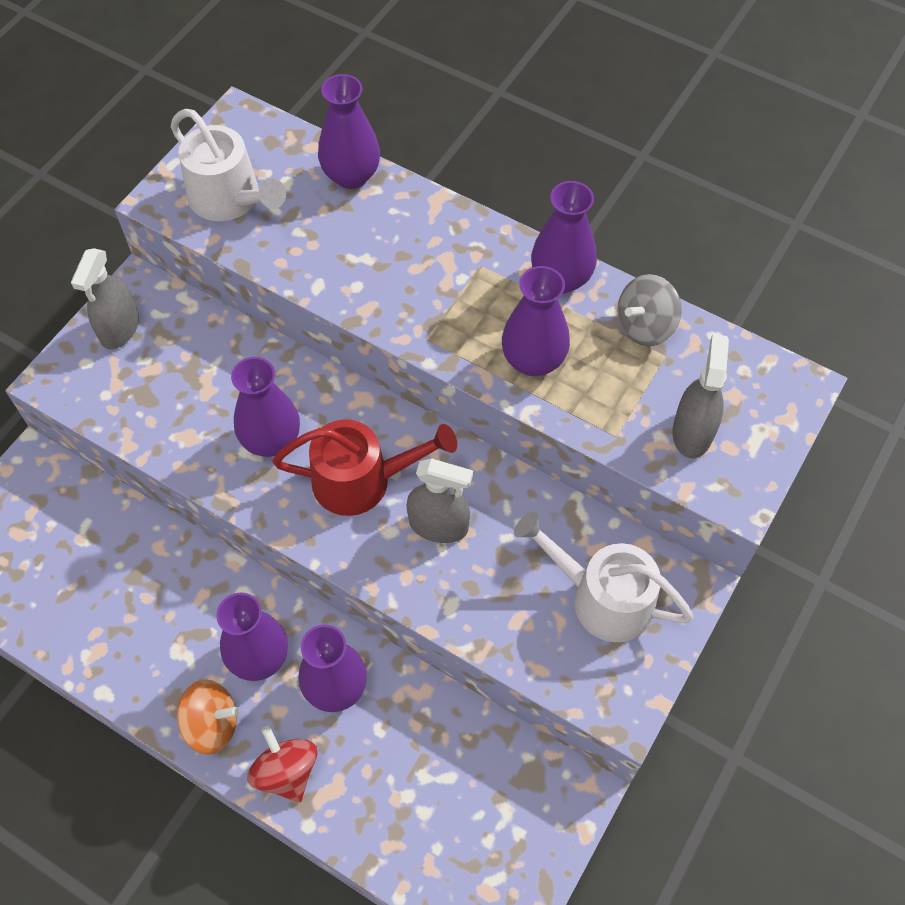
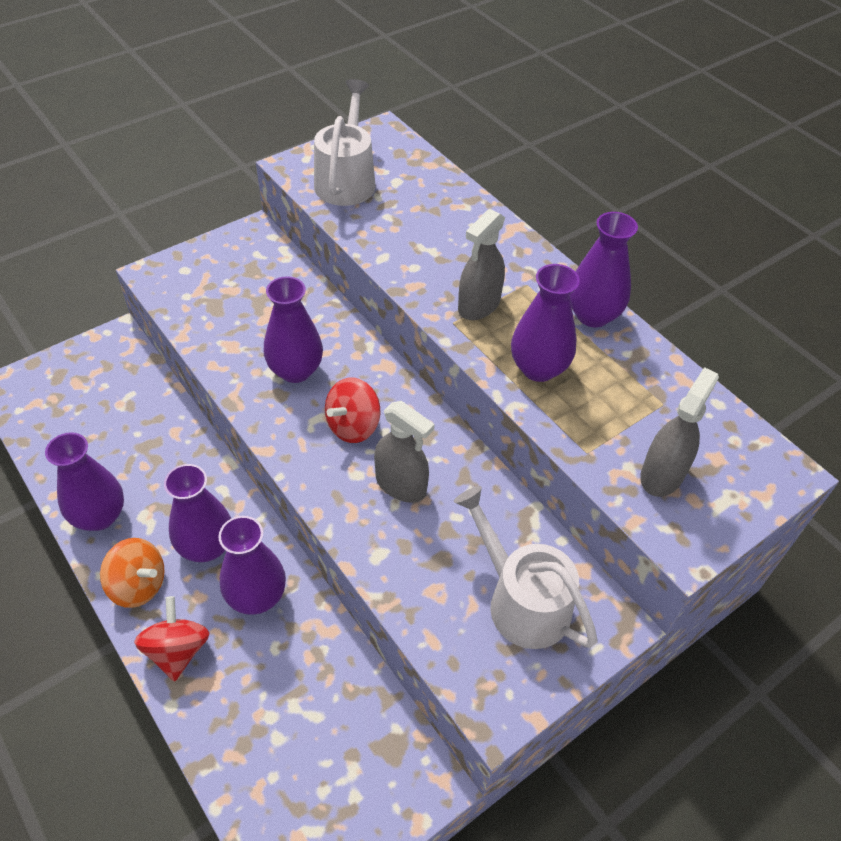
camera: 20 degrees right, 10 degrees down
grey spray bottle [71,248,139,349] -> grey spray bottle moved to [458,209,505,320]
white watering can [171,109,286,221] -> white watering can turned 150 degrees counterclockwise [314,79,376,206]
red watering can [272,419,457,516] -> red spinning top [325,377,380,443]
purple vase [318,74,380,189] -> purple vase moved to [45,432,124,531]
grey spinning top [617,274,682,346] -> none

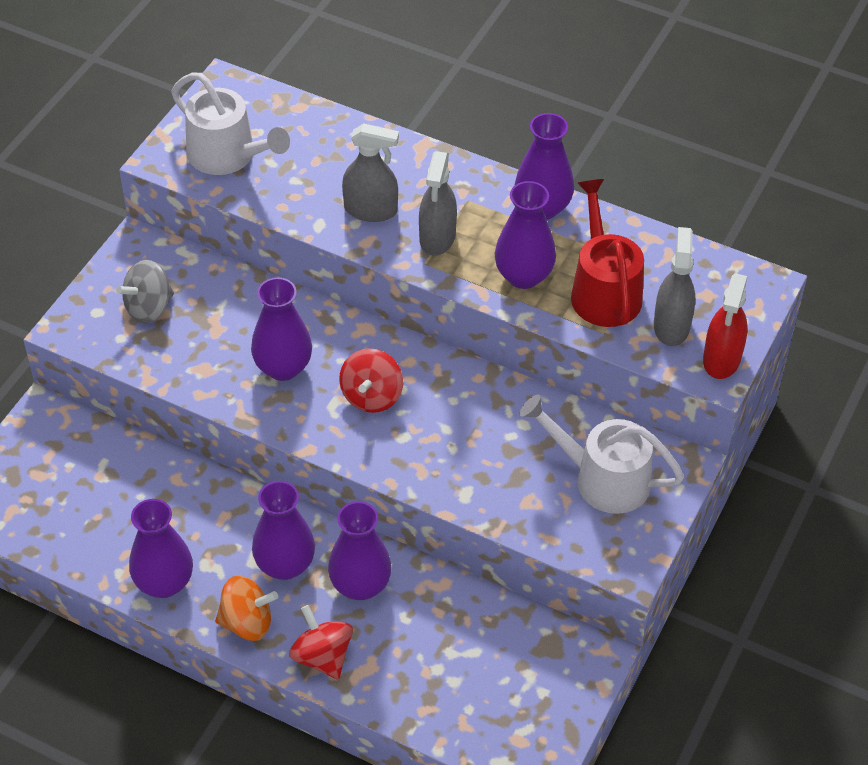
camera: 25 degrees left, 0 degrees up
white watering can [314,79,376,206] -> white watering can turned 150 degrees clockwise [171,73,290,175]
grey spray bottle [374,401,435,503] -> grey spray bottle moved to [342,123,399,222]
none -> grey spinning top [116,260,174,323]
none -> red watering can [571,179,644,327]
none -> red spray bottle [703,273,748,379]

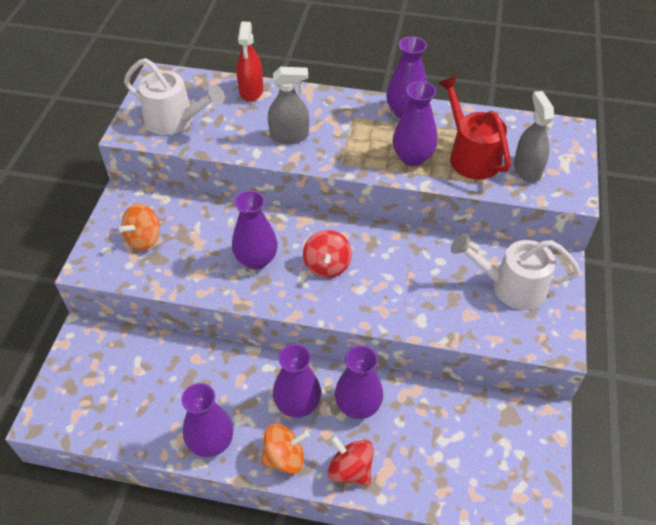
camera: 15 degrees left, 0 degrees up
grey spinning top [116,260,174,323] -> orange spinning top [119,203,160,251]
grey spray bottle [419,151,457,255] -> none
red spray bottle [703,273,748,379] -> red spray bottle moved to [237,22,263,102]

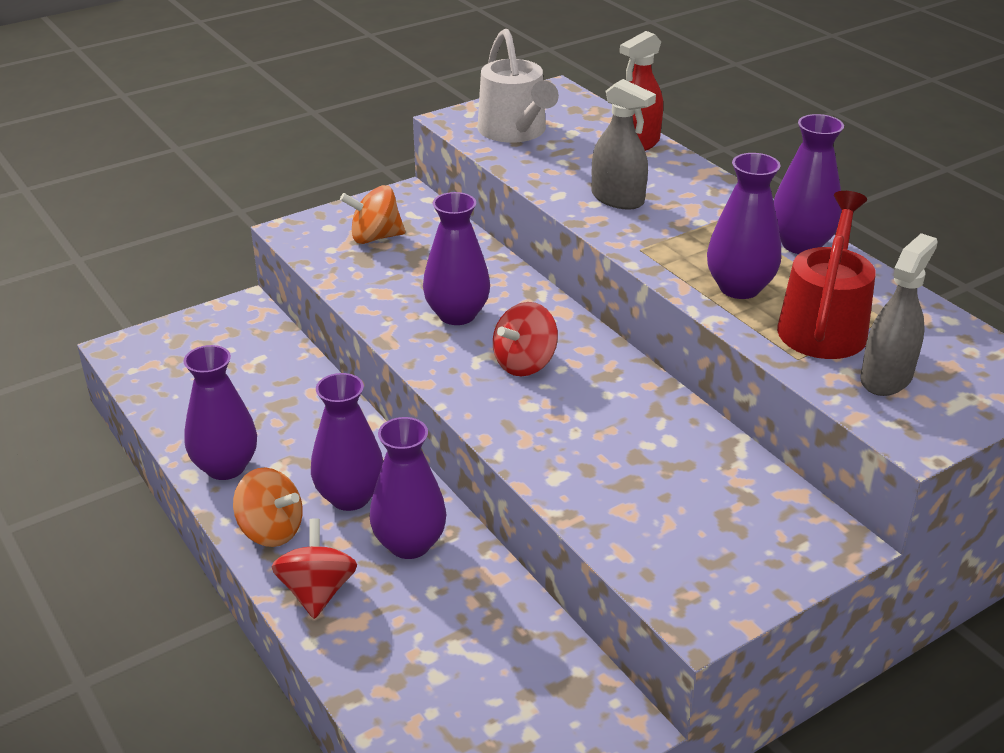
camera: 45 degrees right, 15 degrees down
white watering can [451,235,580,310] -> none

